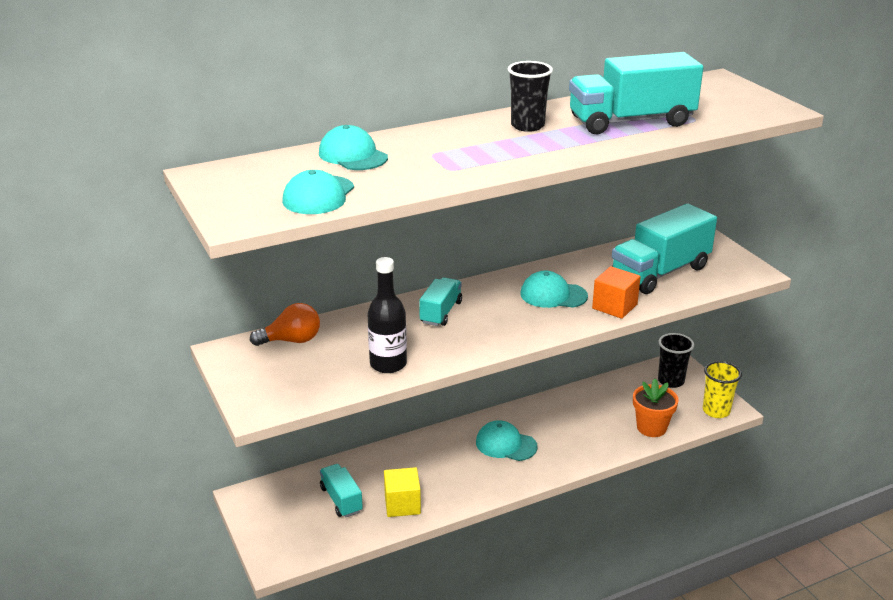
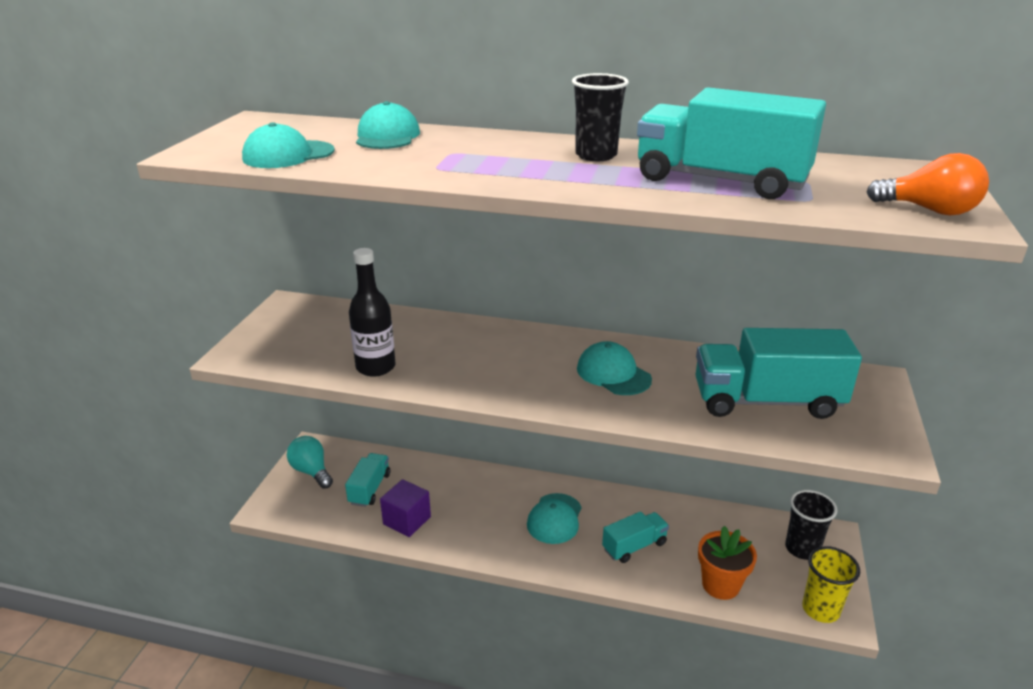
camera: 40 degrees right, 0 degrees up
orange light bulb [250,303,320,346] -> orange light bulb moved to [866,153,989,215]
yellow cube [384,467,421,517] -> purple cube [380,479,431,537]
turquoise truck [419,278,462,326] -> turquoise truck moved to [602,511,669,563]
turquoise cap [476,420,538,461] -> turquoise cap turned 135 degrees counterclockwise [527,493,582,544]
orange cube [592,266,641,319] -> none
none -> turquoise light bulb [287,436,333,489]

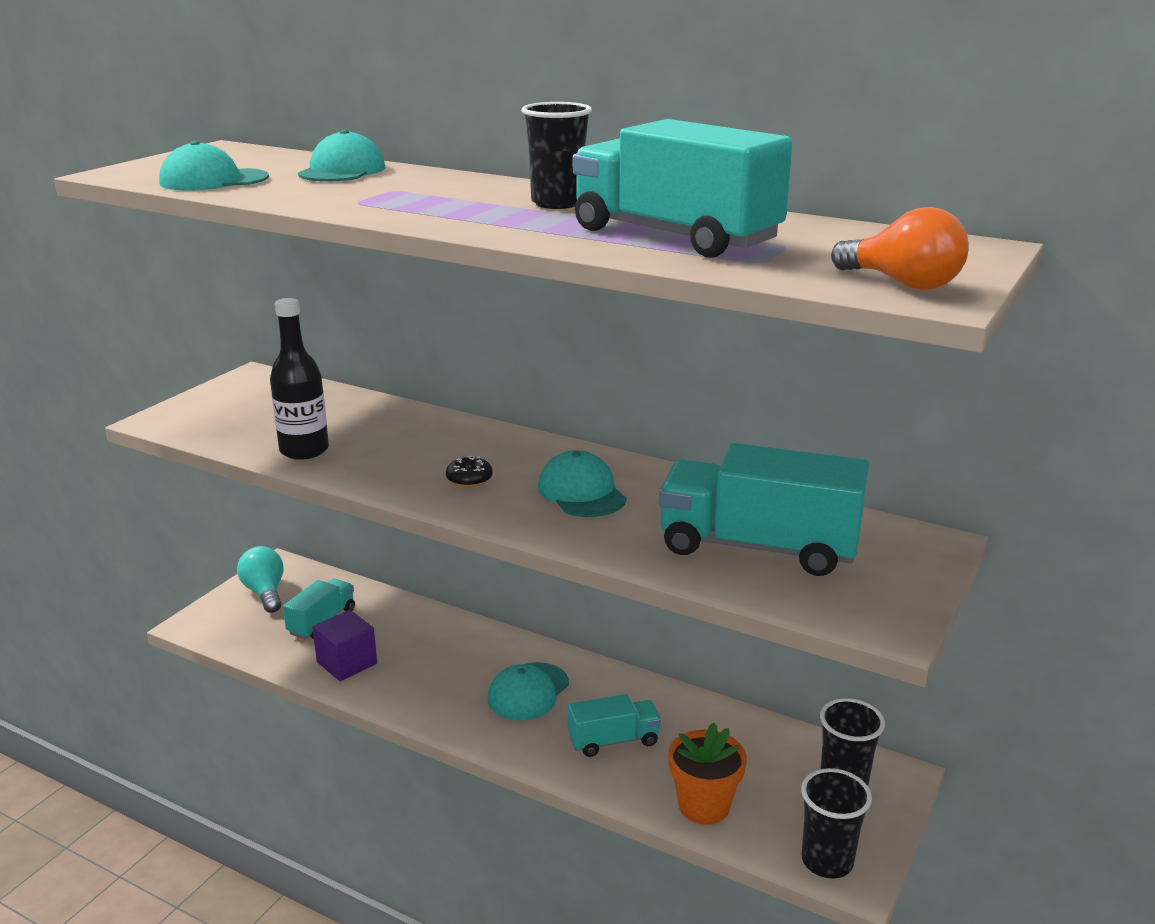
camera: 15 degrees right, 5 degrees down
yellow cup [802,546,860,623] -> black cup [801,768,872,879]
none -> black donut [446,455,493,487]

